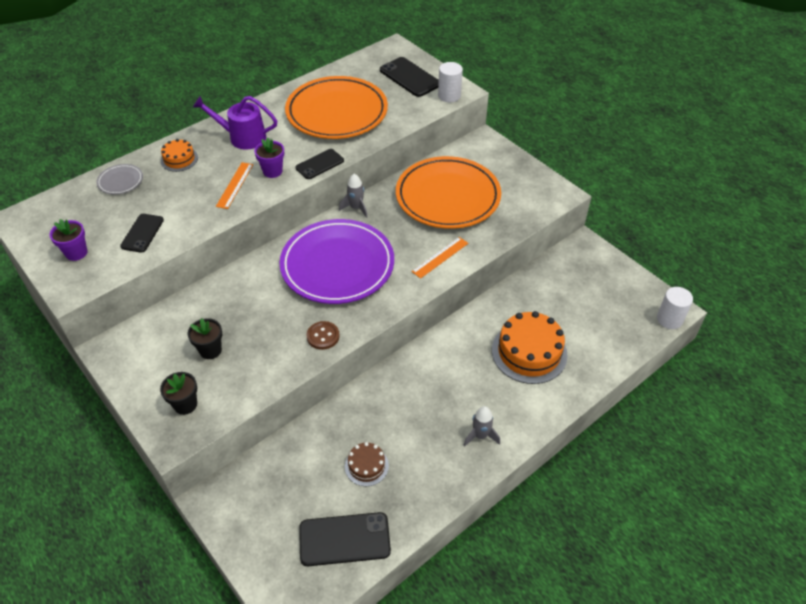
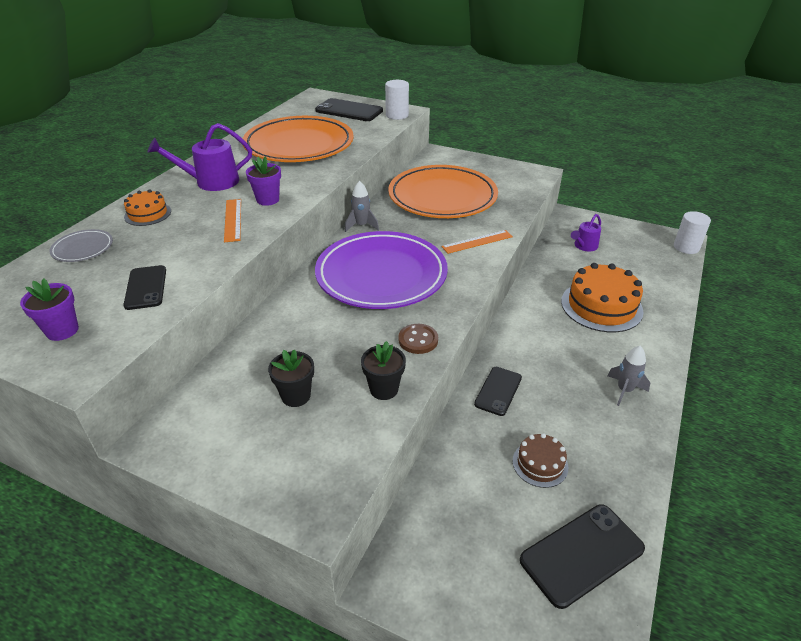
camera: 25 degrees left, 10 degrees down
black flower pot [160,372,197,415] -> black flower pot moved to [361,341,406,400]
black phone [295,149,344,179] -> black phone moved to [474,367,522,416]
orange ruler [412,237,468,279] -> orange ruler turned 45 degrees clockwise [442,230,513,254]
none -> purple watering can [571,214,601,251]

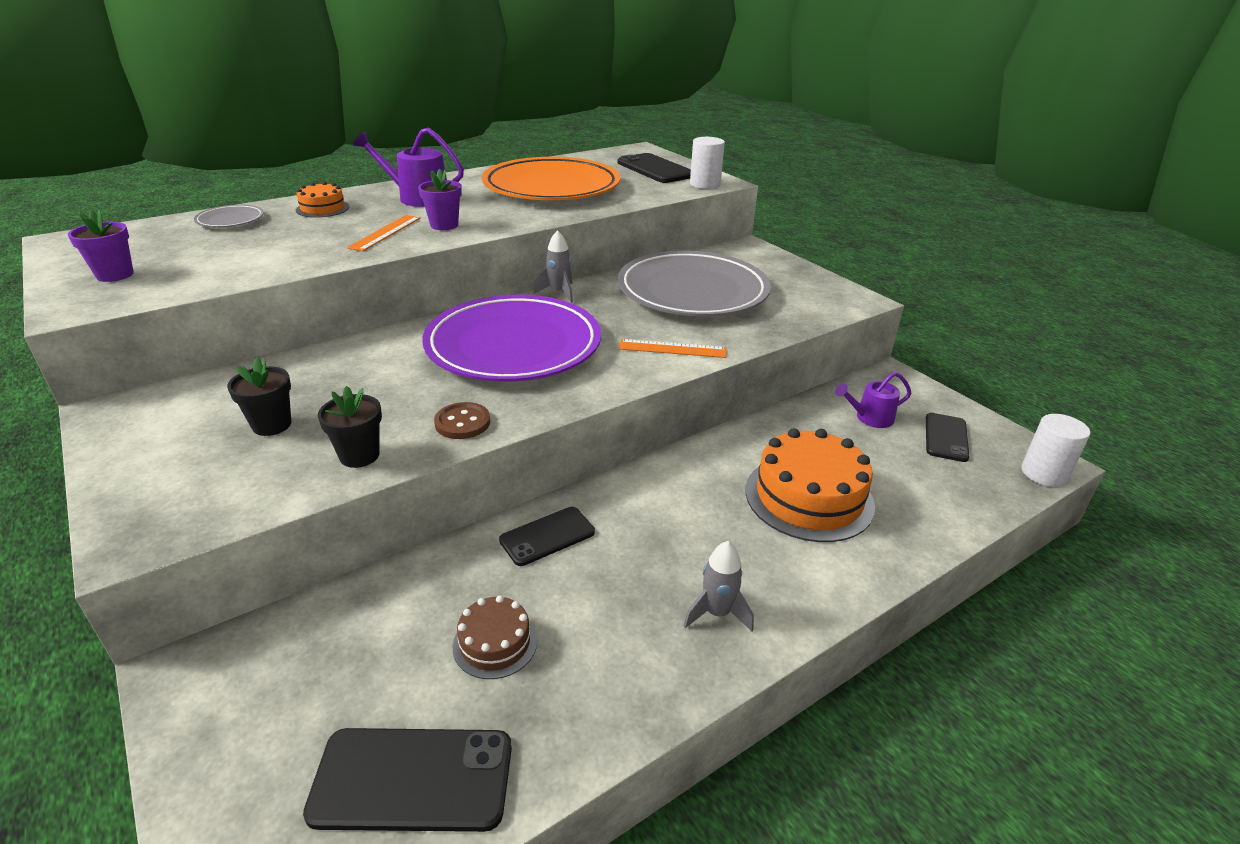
camera: 30 degrees right, 5 degrees down
black phone [123,265,166,310] -> black phone moved to [926,413,970,462]
orange plate [388,165,498,218] -> grey plate [618,251,771,316]

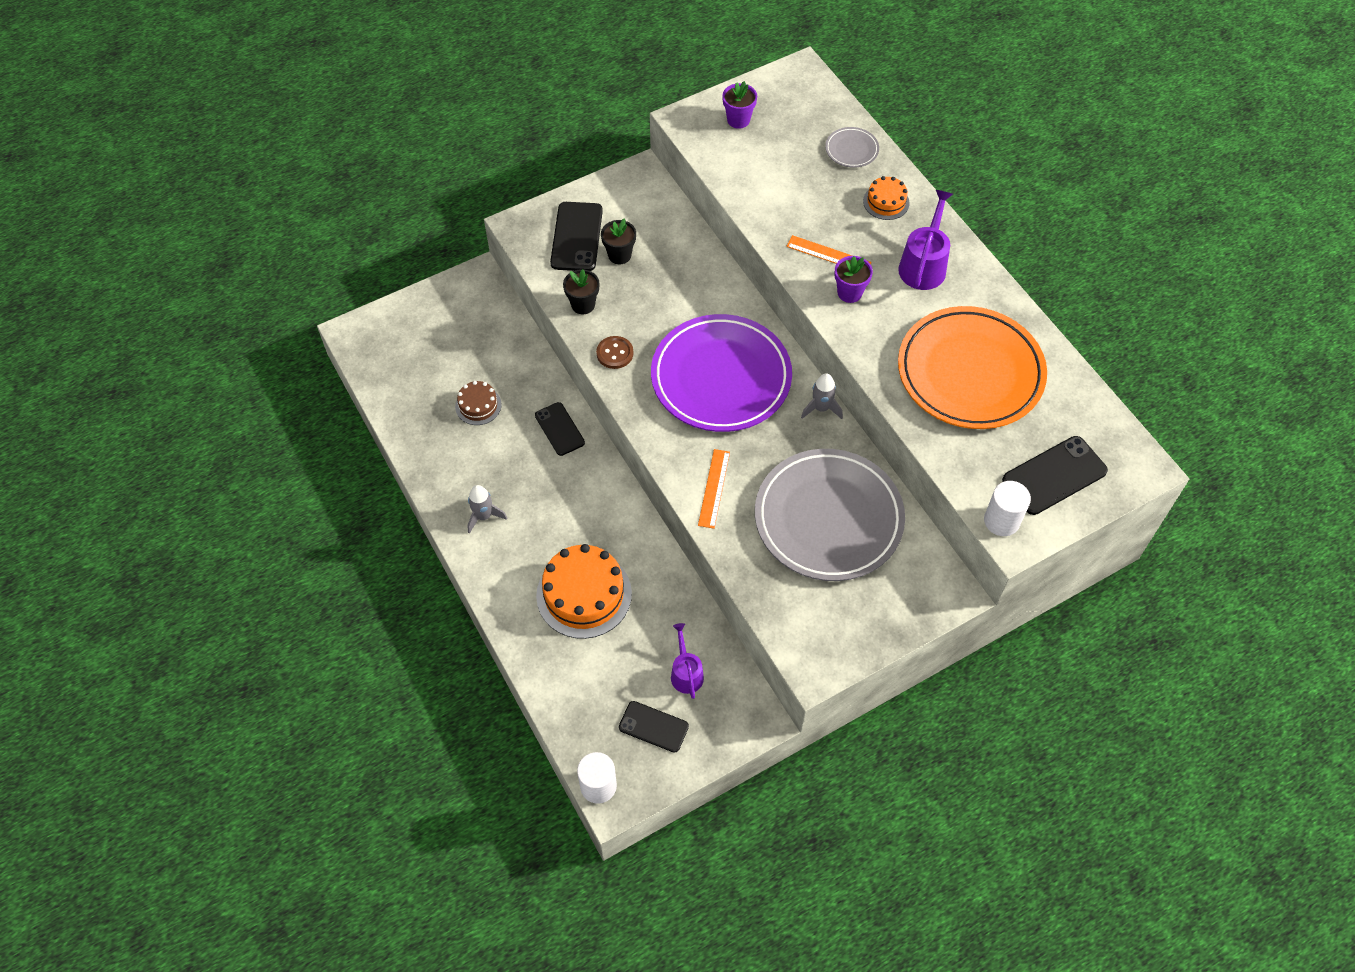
camera: 95 degrees right, 25 degrees up
black phone [303,728,512,832] -> black phone moved to [550,202,603,271]

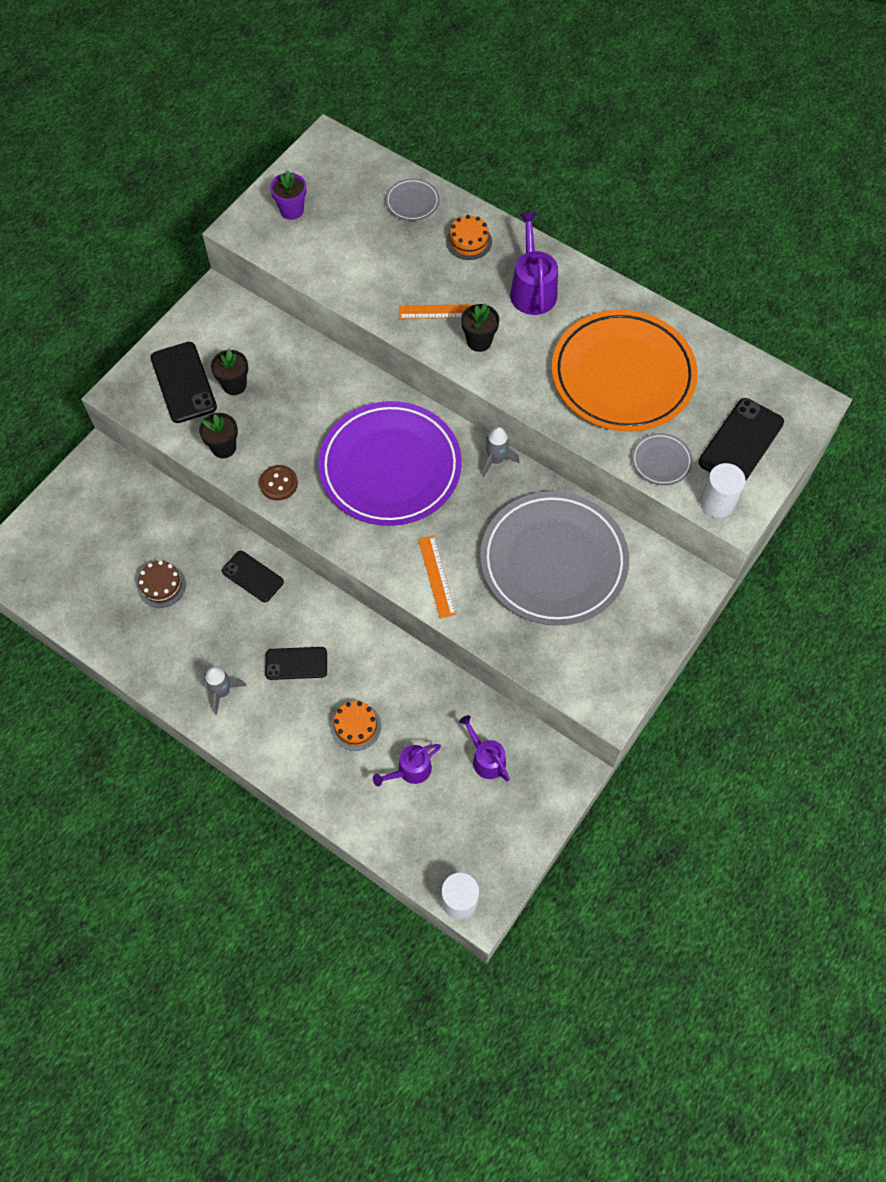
camera: 25 degrees left, 5 degrees up
orange cake [536,544,632,639] -> orange cake [331,701,381,751], size x0.52
black phone [619,701,689,753] -> black phone moved to [265,647,327,680]
purple flower pot [834,256,873,303] -> black flower pot [461,304,499,352]
none -> purple watering can [373,744,441,786]
none -> grey plate [632,433,693,486]

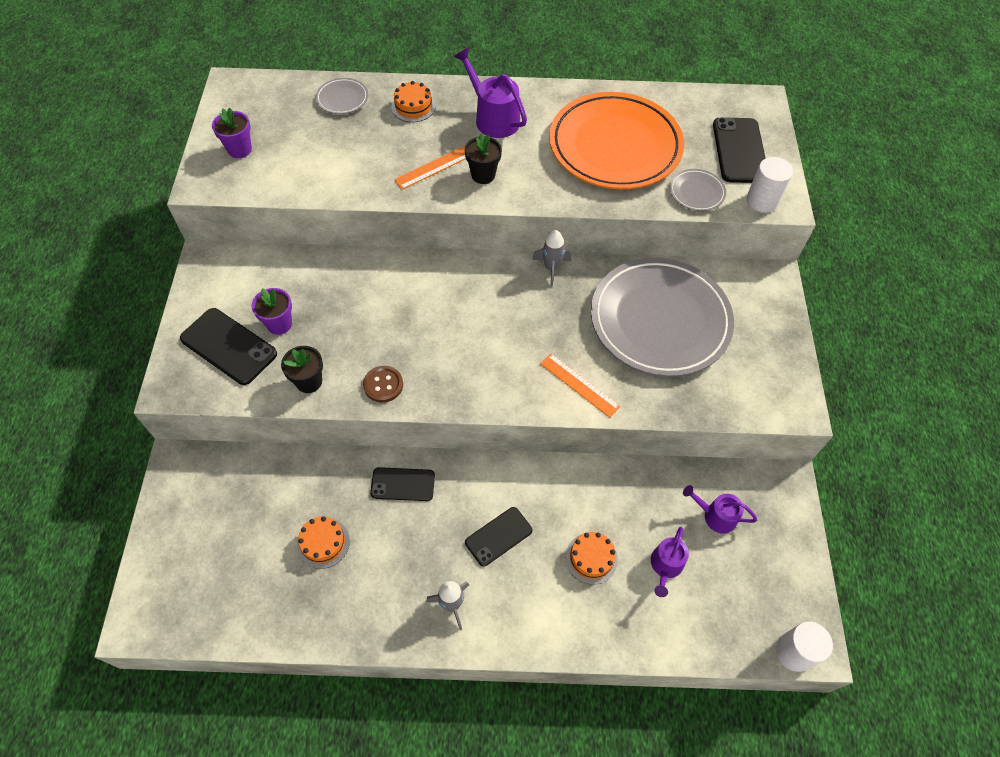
camera: 35 degrees left, 5 degrees down
brown cake [138,561,186,608] -> orange cake [297,516,350,569]
black flower pot [211,348,248,395] -> purple flower pot [252,288,292,335]
purple plate [318,401,462,526] -> none

